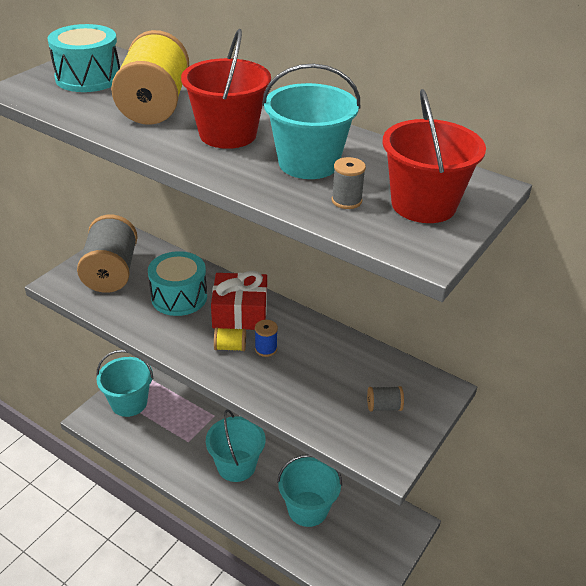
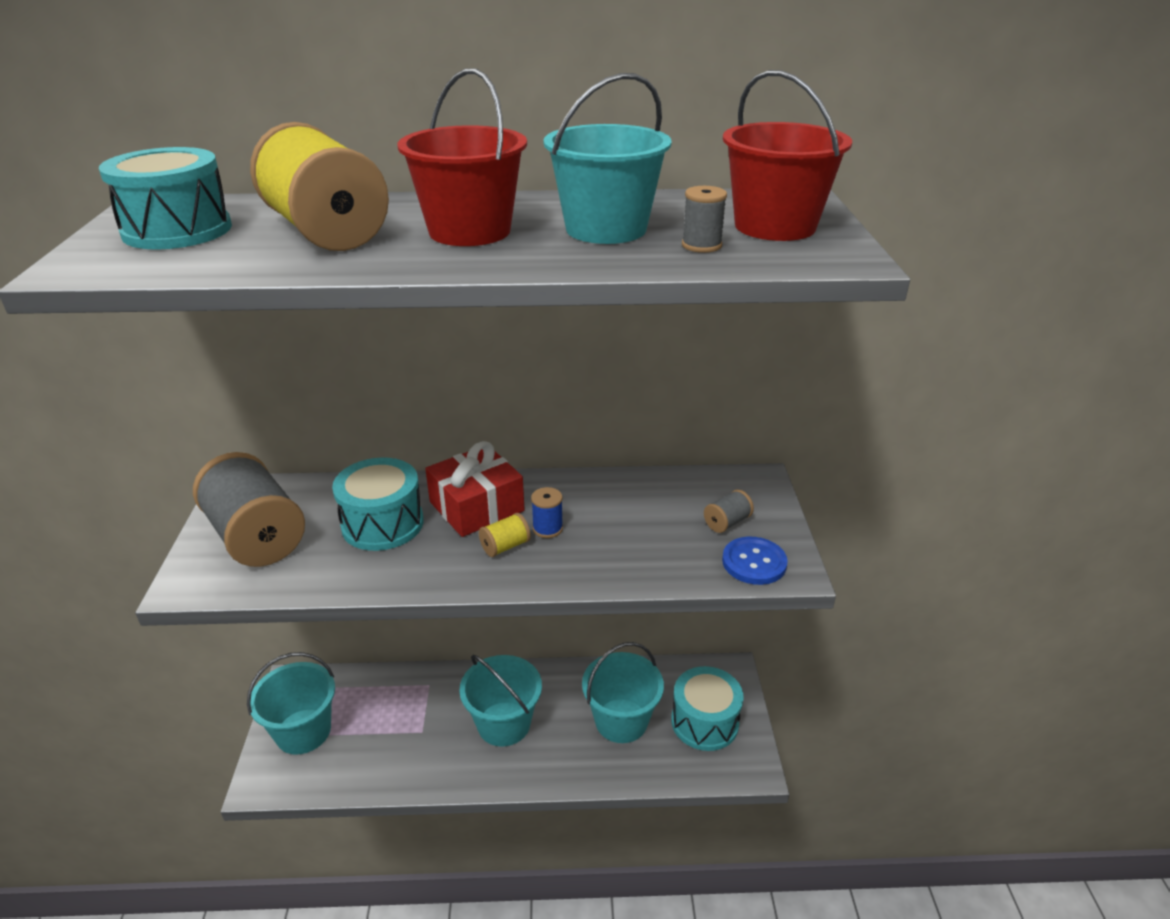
camera: 35 degrees left, 5 degrees down
none -> turquoise drum [671,666,744,751]
none -> blue button [722,537,788,585]

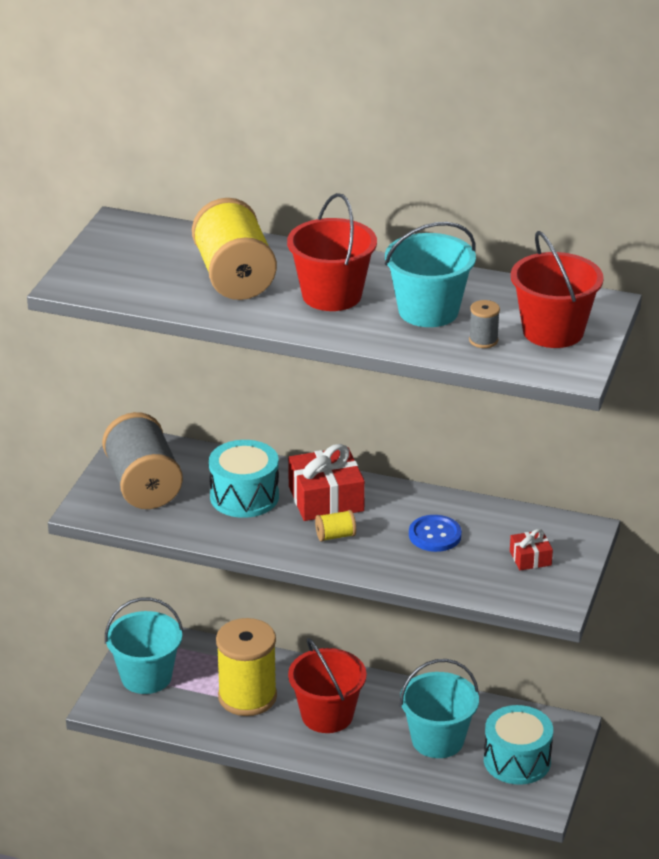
camera: 20 degrees right, 0 degrees up
turquoise drum [99,147,232,249] -> none
turquoise bucket [459,655,542,747] -> red bucket [288,638,366,733]
blue spool [531,487,563,538] -> none
grey spool [704,490,754,533] -> red gift [510,529,553,570]
blue button [722,537,788,585] -> blue button moved to [409,515,462,552]
none -> yellow spool [216,618,277,716]

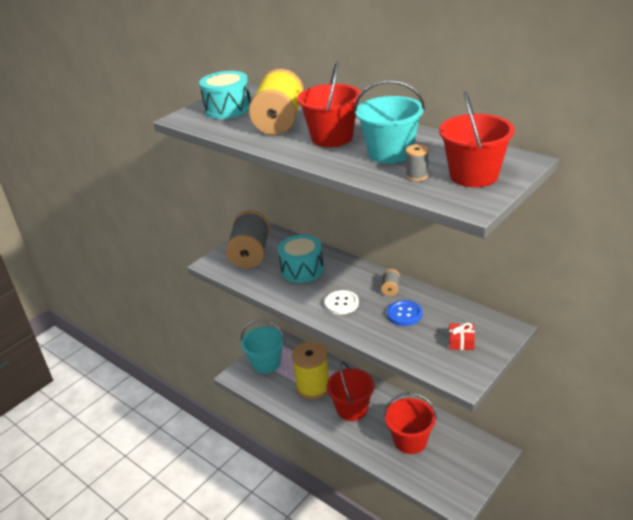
camera: 25 degrees right, 0 degrees up
red gift [288,444,365,521] -> none
yellow spool [315,510,356,542] -> white button [324,290,359,315]
turquoise bucket [400,659,479,758] -> red bucket [384,392,437,454]
turquoise drum [484,705,553,785] -> turquoise drum moved to [199,71,251,119]
none -> grey spool [381,269,400,296]

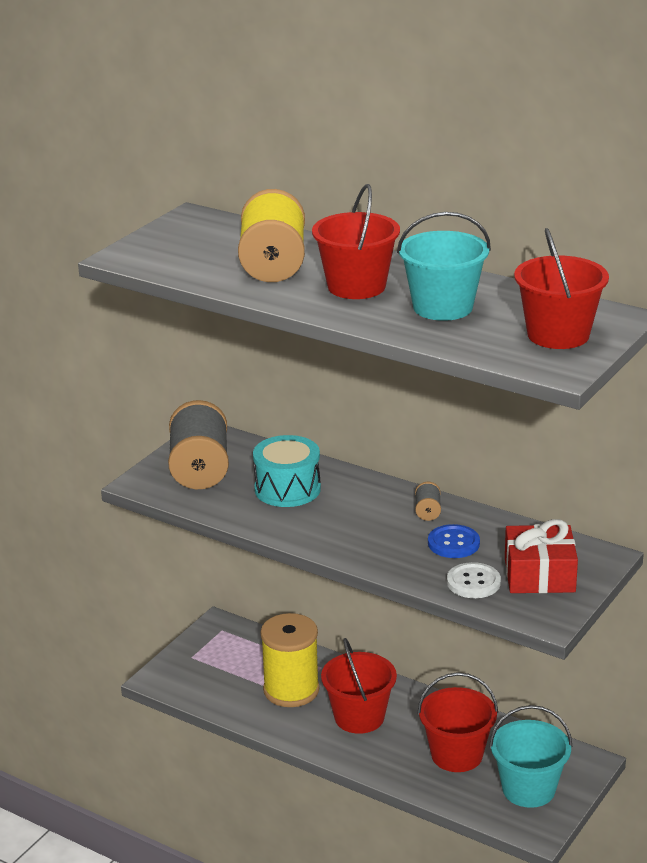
camera: 10 degrees left, 5 degrees down
turquoise drum [199,71,251,119] -> none
turquoise bucket [241,319,285,374] -> turquoise bucket moved to [489,705,573,808]
white button [324,290,359,315] -> white button moved to [447,562,501,598]
grey spool [406,144,429,181] -> none
red gift [449,323,475,350] -> red gift [505,519,578,593], size x1.92

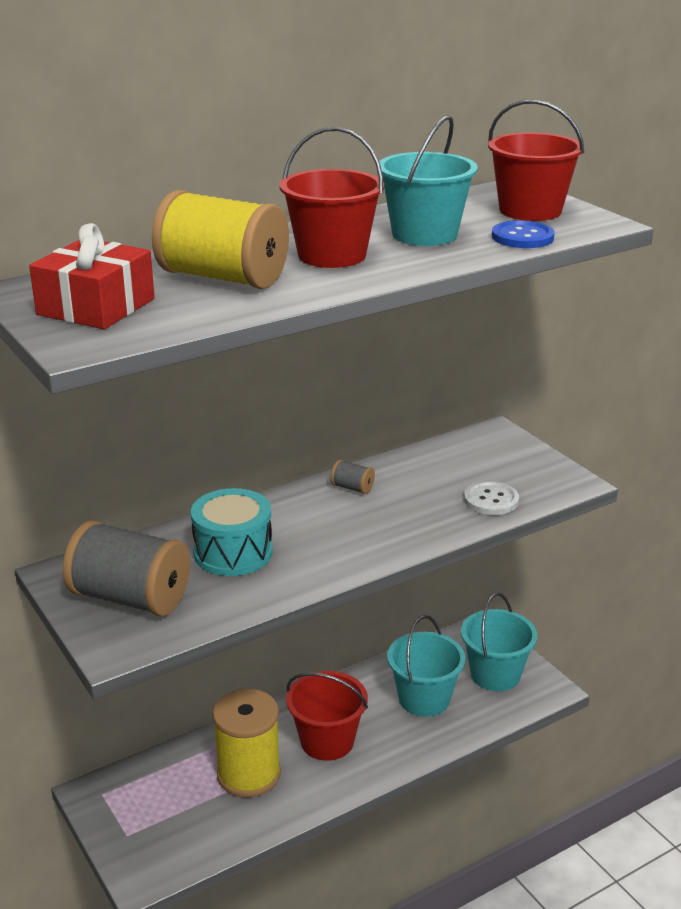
camera: 65 degrees left, 0 degrees up
red bucket [417,672,498,772] -> turquoise bucket [387,615,466,717]
blue button [428,524,480,558] -> blue button moved to [492,220,555,248]
red gift [505,519,578,593] -> red gift moved to [29,223,155,329]

